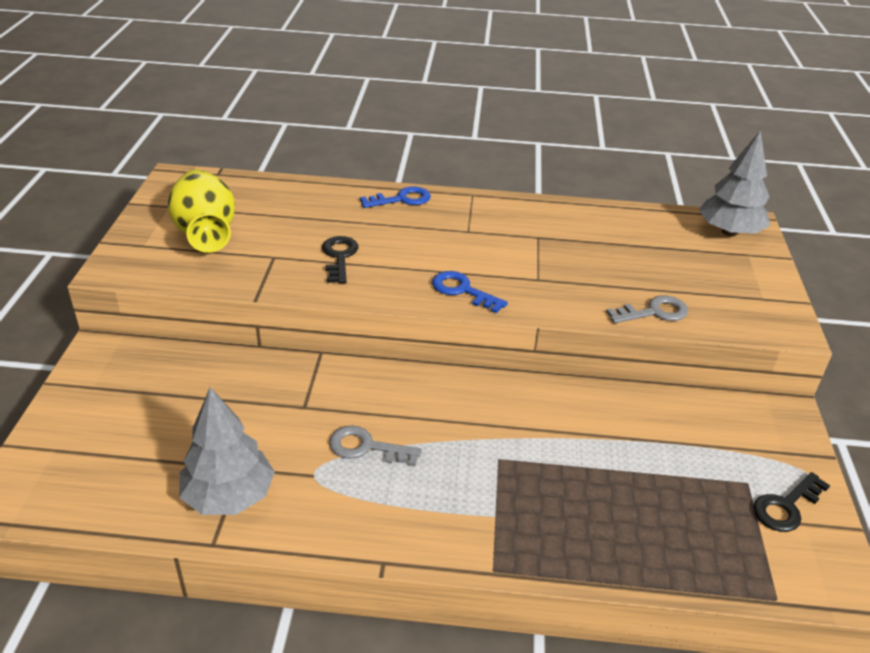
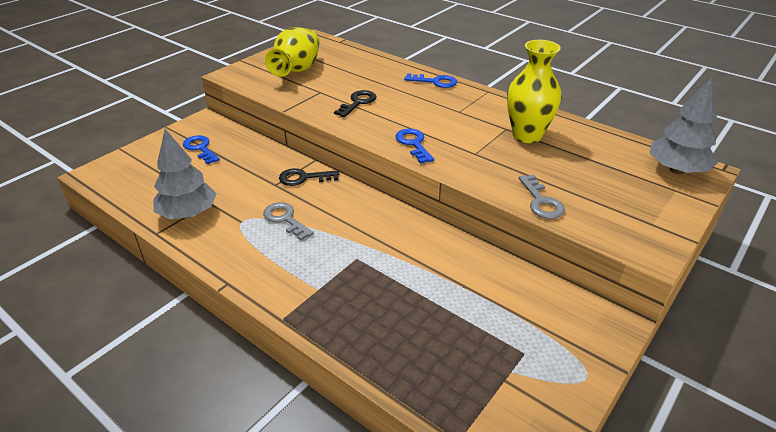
camera: 35 degrees right, 0 degrees up
grey key [606,295,688,323] -> grey key turned 60 degrees clockwise [519,175,565,219]
black key [753,472,830,532] -> black key moved to [279,168,339,186]
none -> blue key [183,135,220,165]
none -> yellow vase [507,40,561,143]

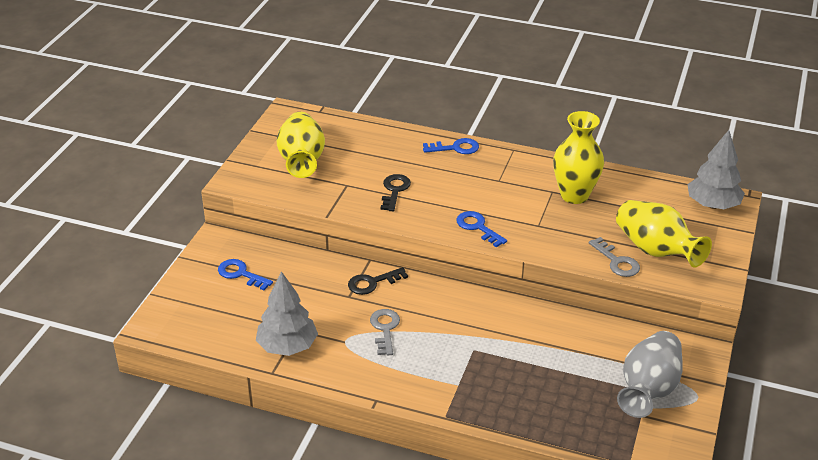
camera: 20 degrees left, 0 degrees up
grey key [263,202,314,240] -> grey key turned 60 degrees clockwise [370,309,400,355]
none -> yellow vase [616,200,712,267]
none -> grey vase [617,331,683,418]

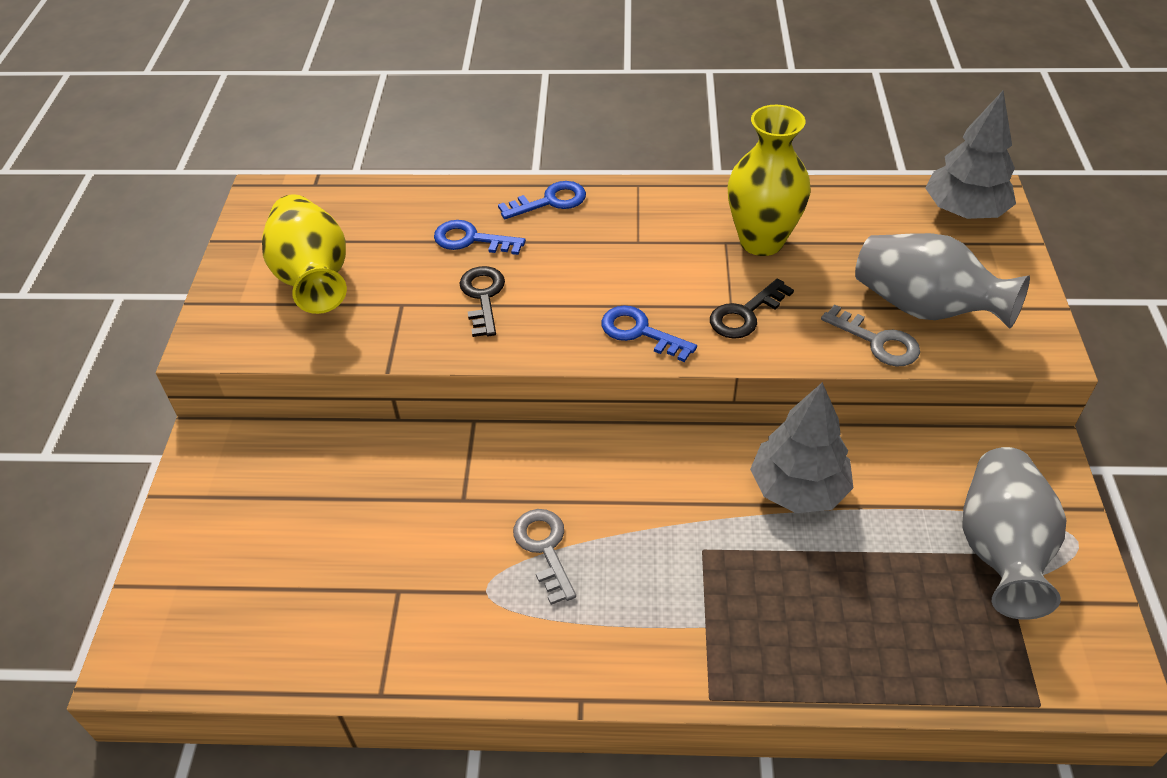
camera: 15 degrees left, 10 degrees up
blue key [218,259,273,291] -> blue key moved to [434,220,526,255]
grey tree [256,271,318,356] -> grey tree moved to [750,382,853,513]
black key [348,267,408,295] -> black key moved to [710,279,794,339]
yellow vase [616,200,712,267] -> grey vase [855,233,1030,329]

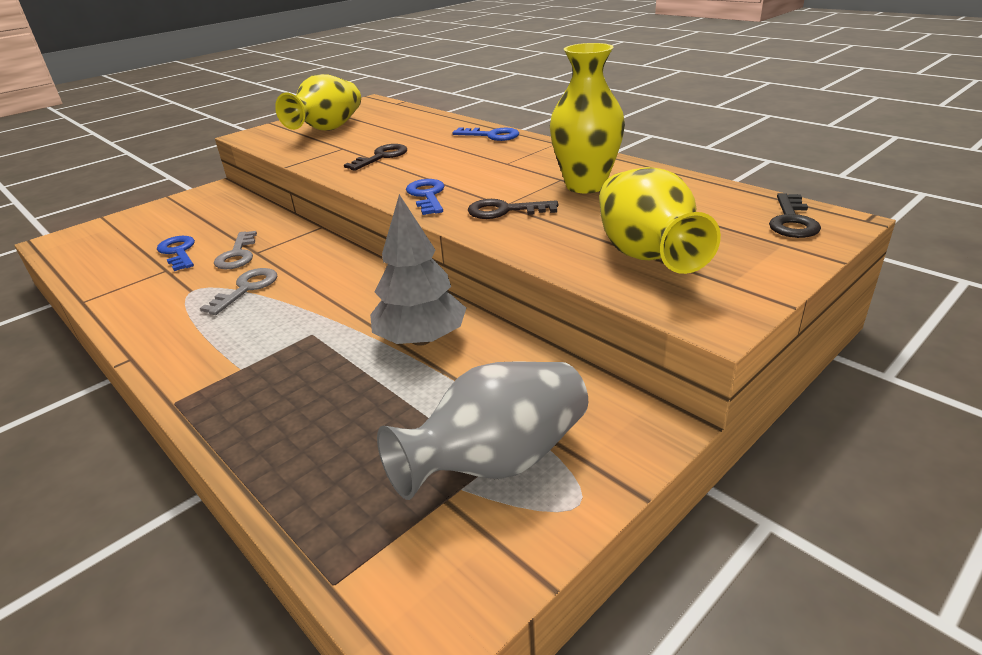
camera: 45 degrees right, 15 degrees down
blue key [434,220,526,255] -> blue key moved to [157,236,195,271]
grey key [821,304,920,367] -> grey key moved to [214,231,257,269]
grey vase [855,233,1030,329] -> yellow vase [599,167,721,274]
grey tree [925,91,1016,219] -> black key [769,193,821,238]

